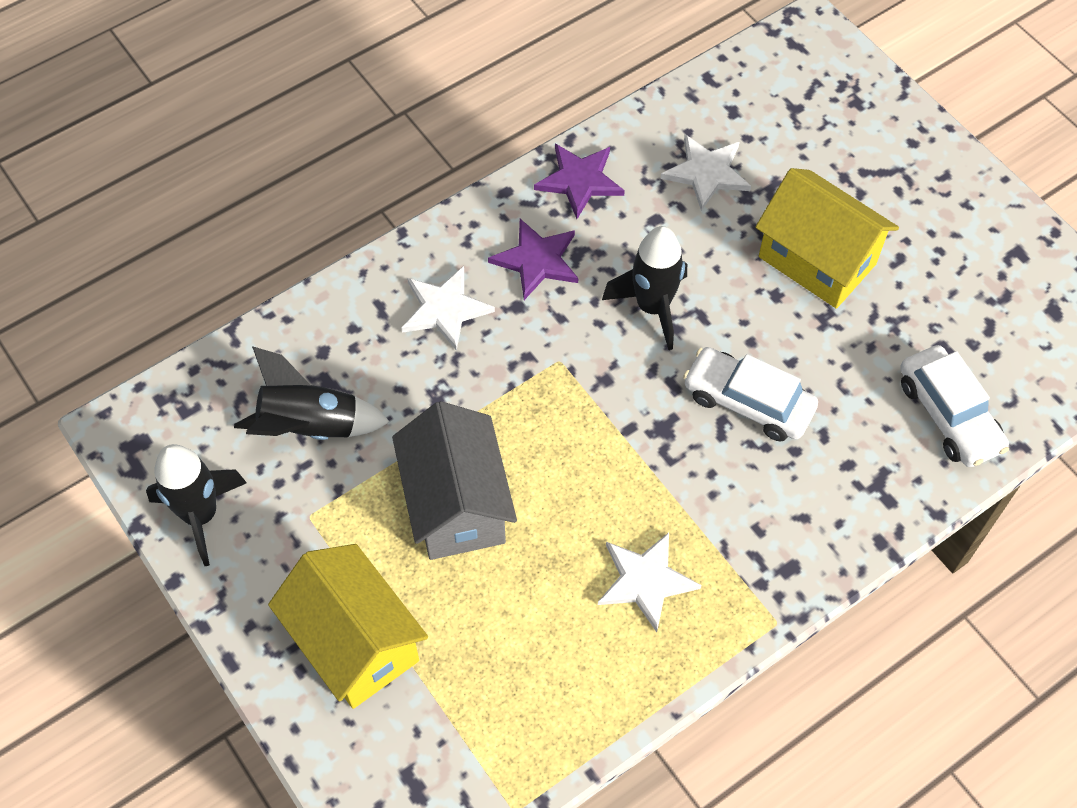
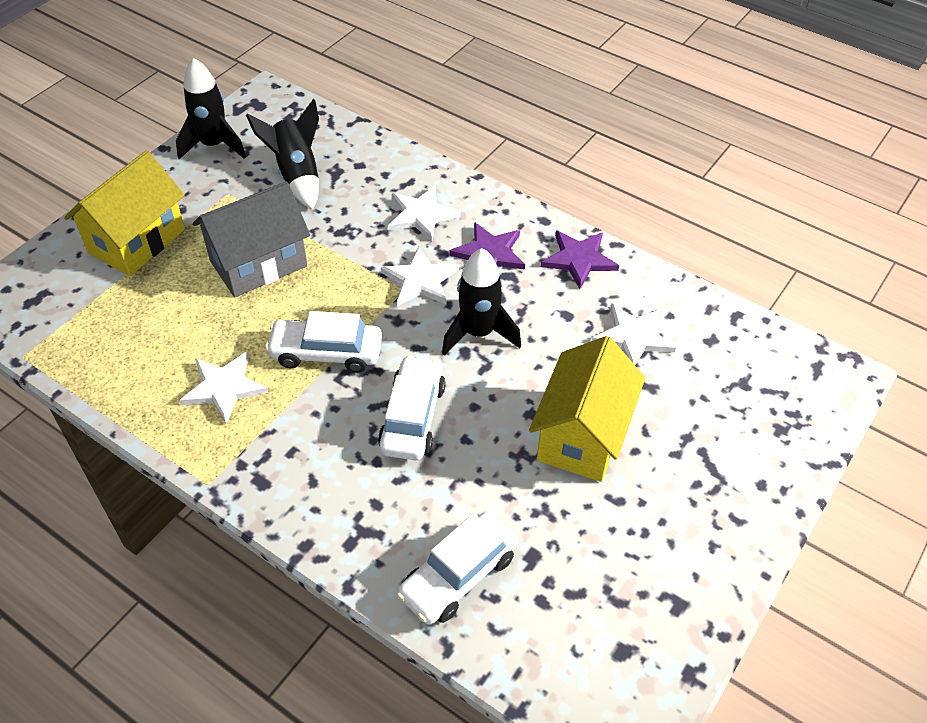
camera: 70 degrees right, 10 degrees down
none -> white car [265,311,382,373]
none -> white star [381,246,459,306]

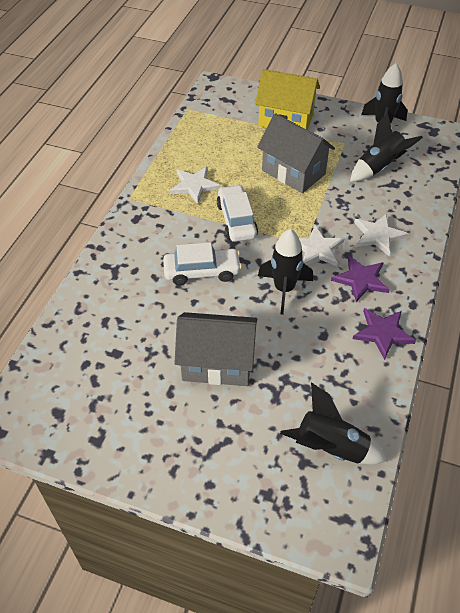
camera: 75 degrees right, 0 degrees up
white car [397,511,519,625] -> none
yellow house [529,336,645,482] -> grey house [174,312,257,386]
white star [592,303,676,365] -> none
none -> black rocket [280,383,388,464]

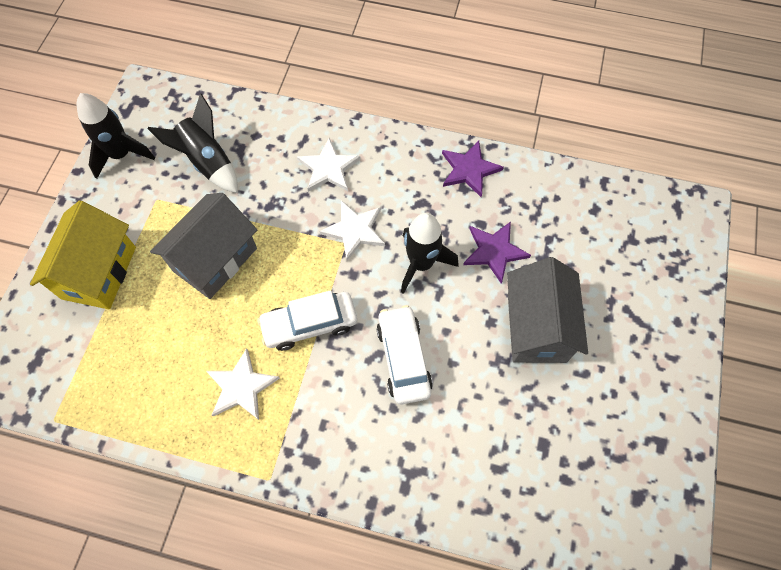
camera: 95 degrees left, 15 degrees up
black rocket [280,383,388,464] -> none
purple star [331,256,390,302] -> purple star moved to [463,222,531,284]

